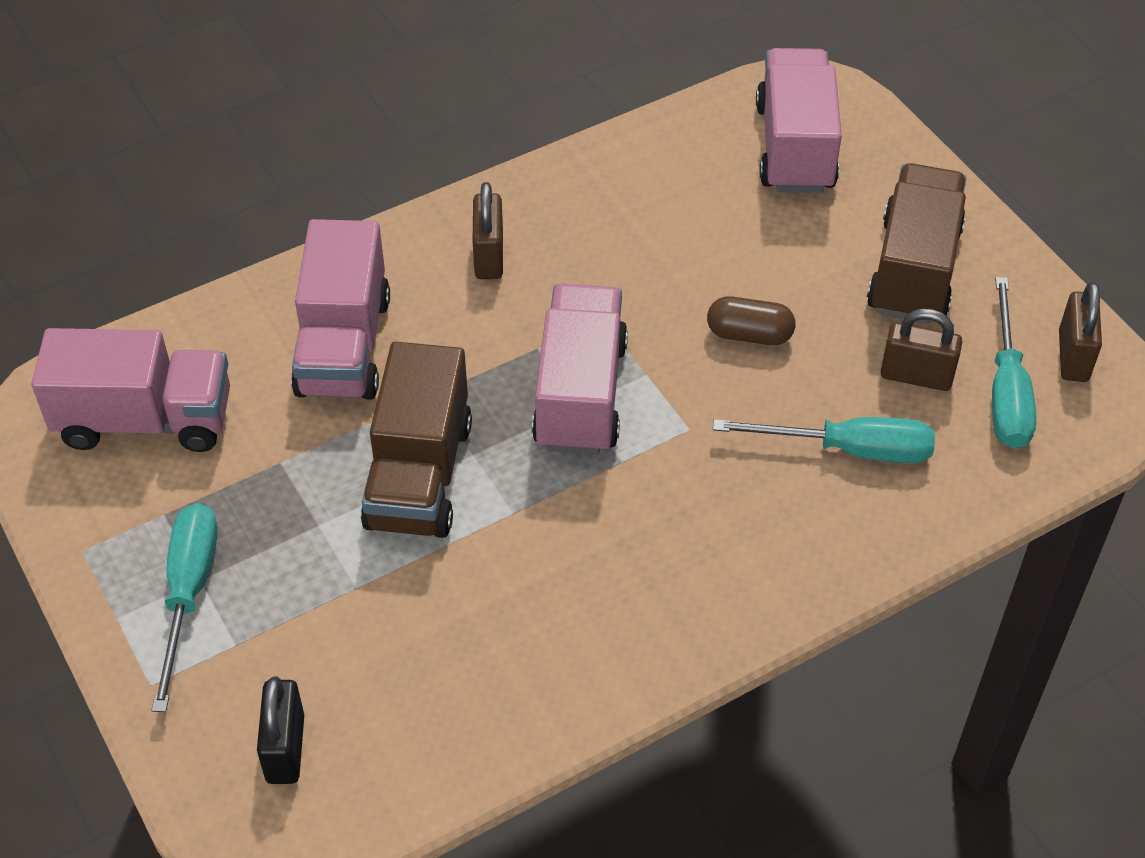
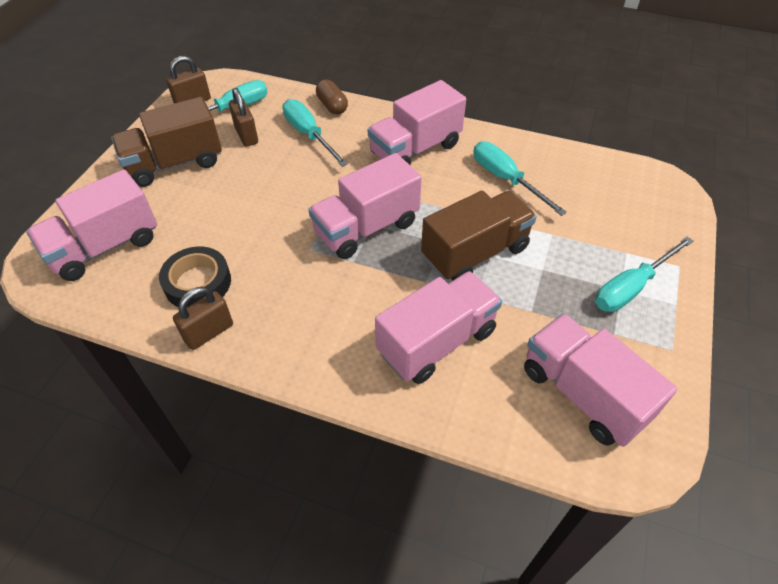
camera: 130 degrees left, 0 degrees up
black padlock [257,677,304,784] -> none
brown padlock [473,182,503,279] -> brown padlock moved to [173,287,233,350]
brown capsule [707,296,795,345] -> brown capsule moved to [316,79,348,115]
none -> black tape [159,247,231,307]
none -> pink truck [368,80,466,165]
none -> turquoise screwdriver [473,141,567,216]

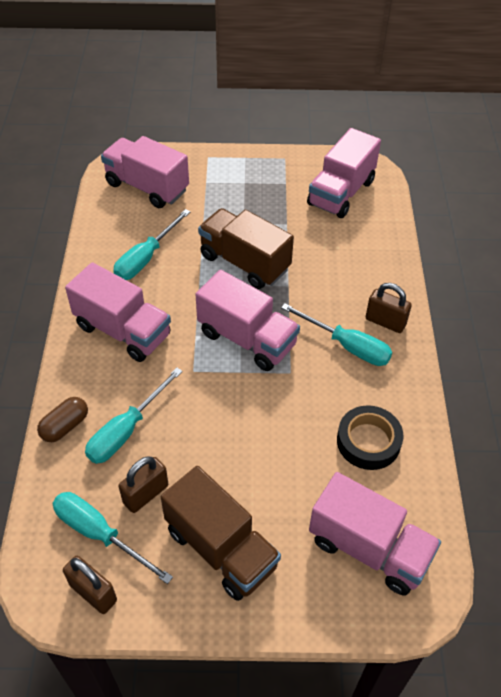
camera: 110 degrees left, 0 degrees up
brown padlock [173,287,233,350] -> brown padlock moved to [366,283,412,333]
pink truck [375,271,502,384] -> pink truck moved to [101,136,189,208]
turquoise screwdriver [595,237,693,312] -> turquoise screwdriver moved to [281,303,392,366]

